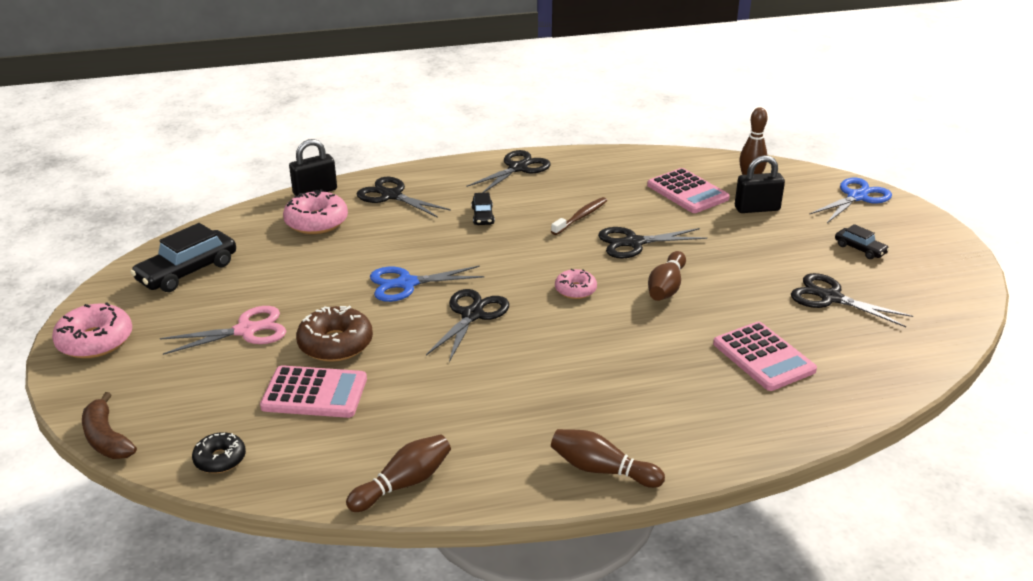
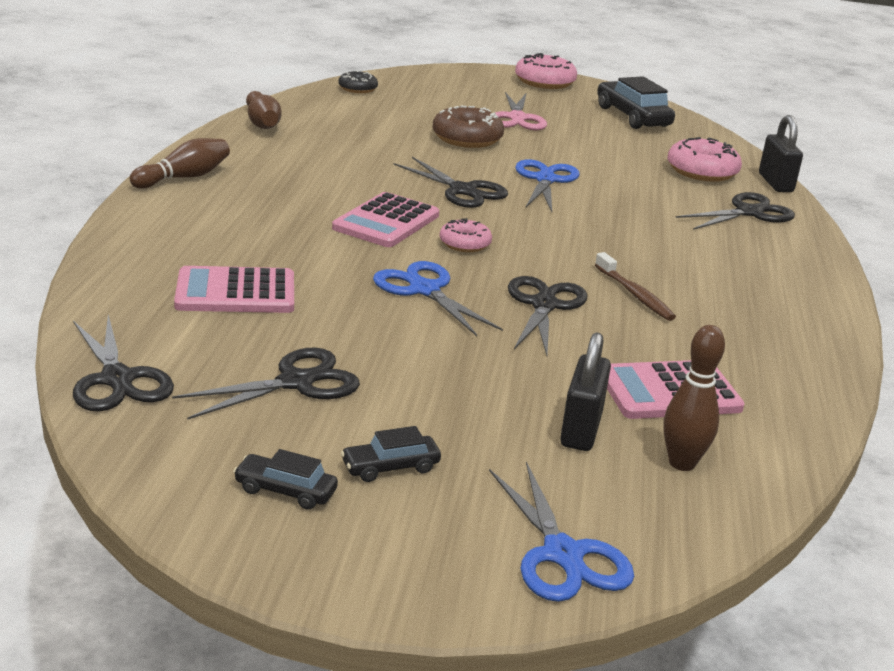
camera: 110 degrees right, 5 degrees down
brown banana [82,392,137,459] -> none
pink calculator [260,365,367,418] -> pink calculator moved to [332,192,439,247]
black scissors [467,150,551,193] -> black scissors moved to [73,315,174,412]
black car [471,192,495,225] -> black car moved to [233,449,338,510]
brown bowling pin [648,251,686,301] -> blue scissors [373,261,503,336]

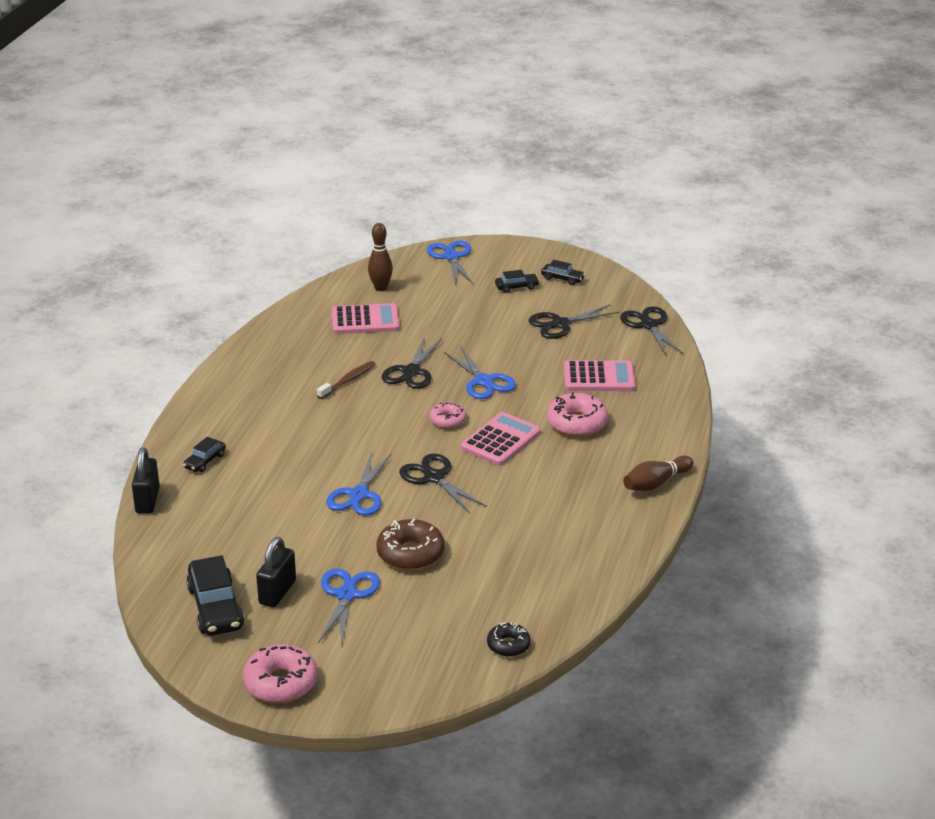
camera: 170 degrees left, 5 degrees up
brown bowling pin [246,91,282,129] -> none
pink scissors [495,92,547,130] -> blue scissors [318,568,380,644]
black padlock [560,332,611,451] -> black padlock moved to [256,537,296,607]
brown toothbrush [595,252,676,321] -> brown toothbrush turned 60 degrees clockwise [317,361,376,399]
pink donut [668,137,742,182] -> pink donut moved to [547,392,608,437]
black scissors [676,192,795,230] -> black car [183,437,226,472]

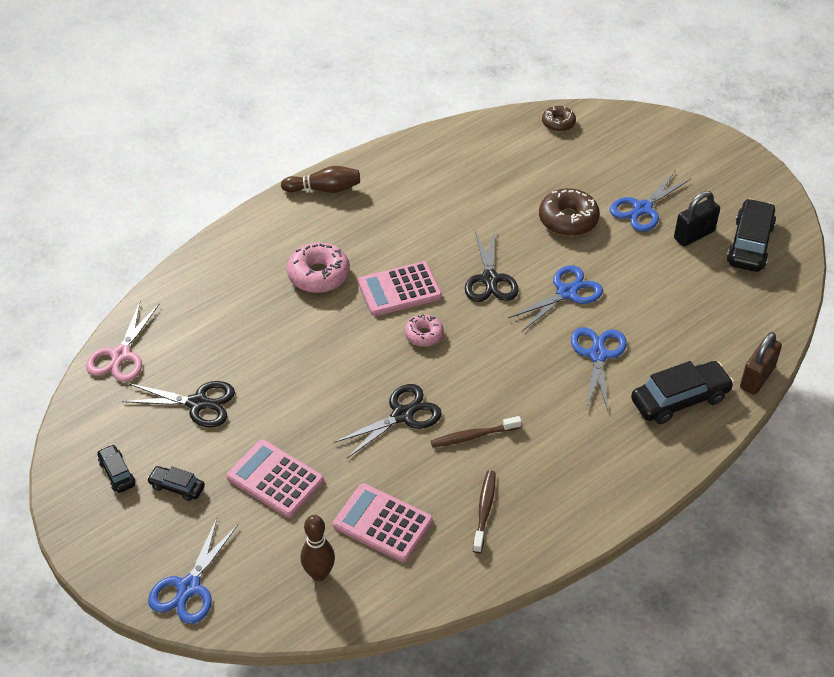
camera: 145 degrees left, 15 degrees up
black padlock [132,448,160,514] -> brown padlock [740,332,782,395]
black car [183,437,226,472] -> black car [631,361,734,424], size x1.89
pink donut [243,644,318,703] -> none
blue scissors [444,347,516,399] -> blue scissors moved to [571,327,627,410]
black donut [487,623,531,657] -> brown donut [542,106,576,132]
pink calculator [564,360,636,391] -> pink calculator moved to [227,439,324,518]
black scissors [620,306,684,357] -> pink scissors [86,302,160,382]
none -> brown toothbrush [473,470,496,553]

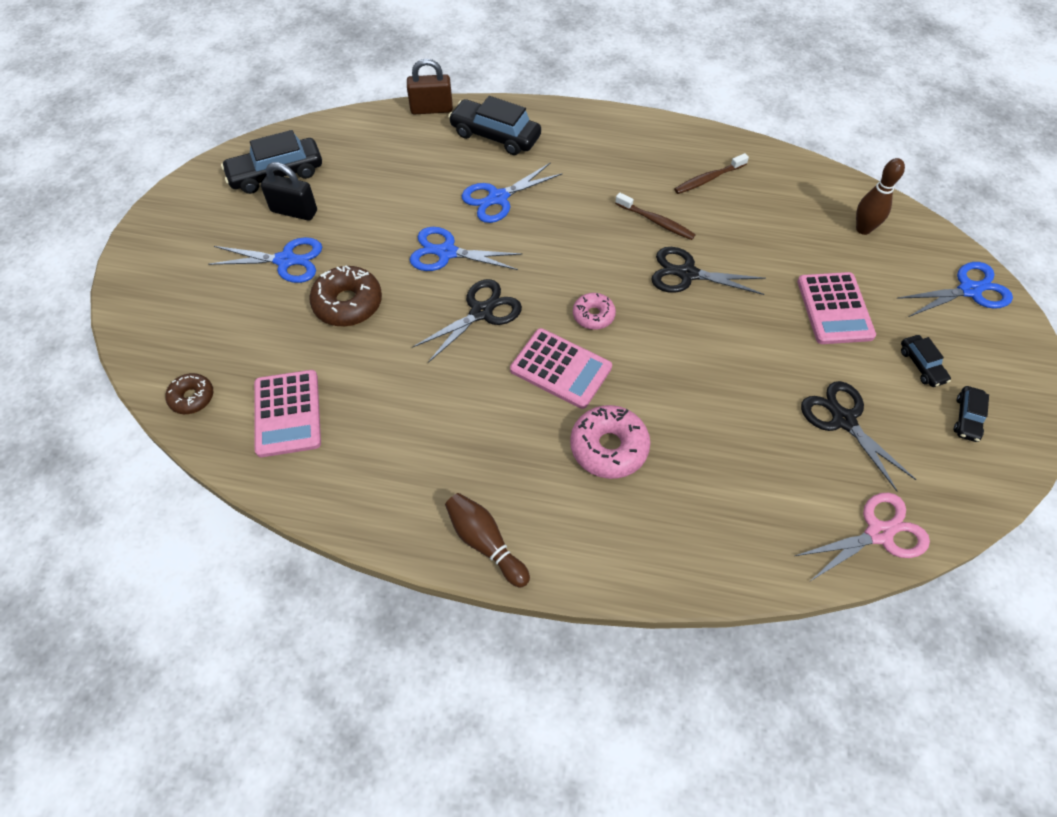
camera: 130 degrees left, 10 degrees up
pink calculator [333,483,433,562] -> pink calculator moved to [254,370,321,457]

